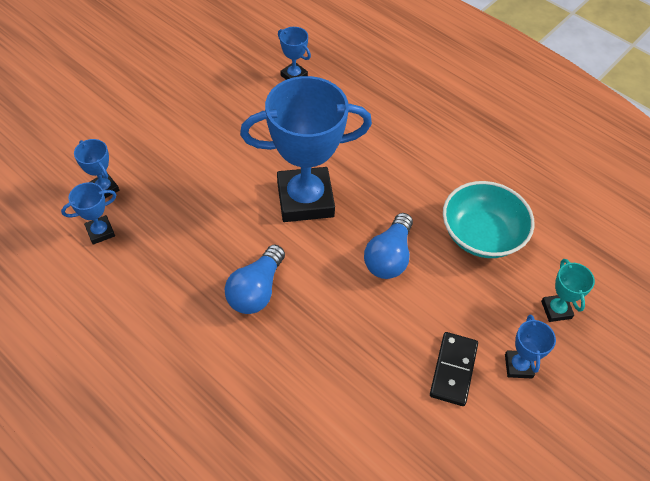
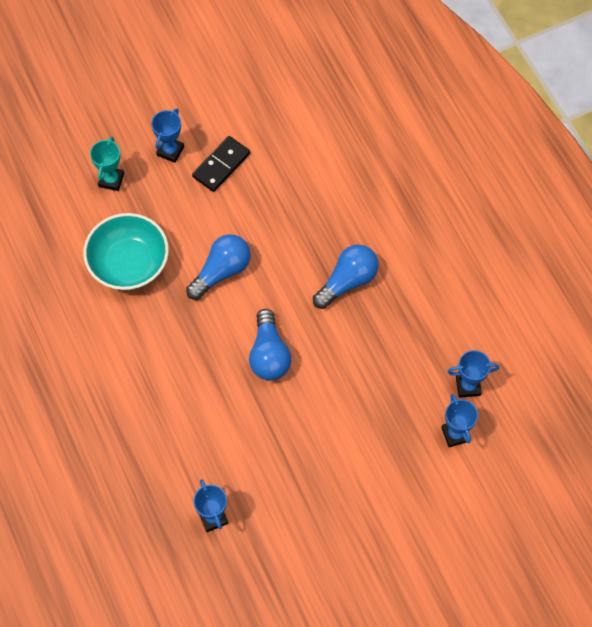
camera: 155 degrees left, 10 degrees up
blue trophy [240,76,372,222] -> blue light bulb [249,309,291,381]

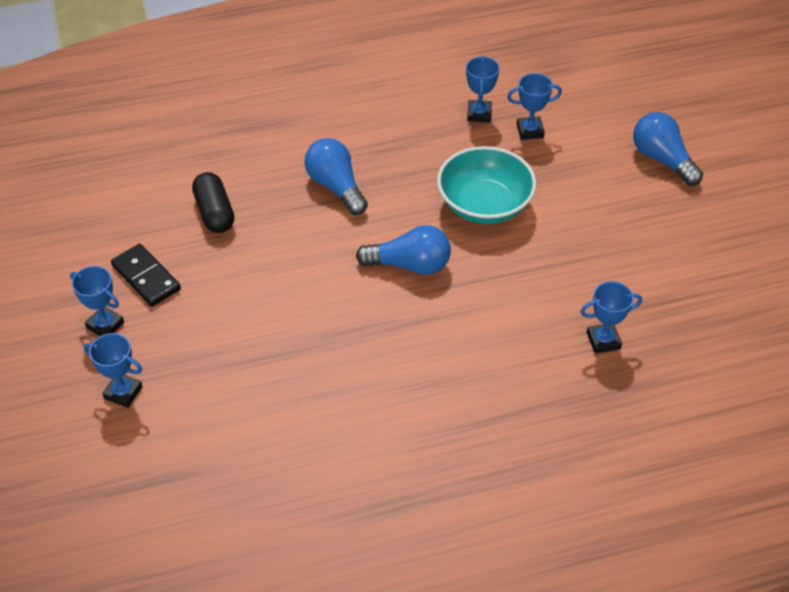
camera: 80 degrees left, 15 degrees down
turquoise bowl [83,213,169,290] -> turquoise bowl moved to [437,146,536,224]
turquoise trophy [90,137,124,191] -> blue trophy [84,333,143,408]
blue light bulb [186,234,251,300] -> blue light bulb moved to [633,112,703,186]
none -> black capsule [192,172,234,233]

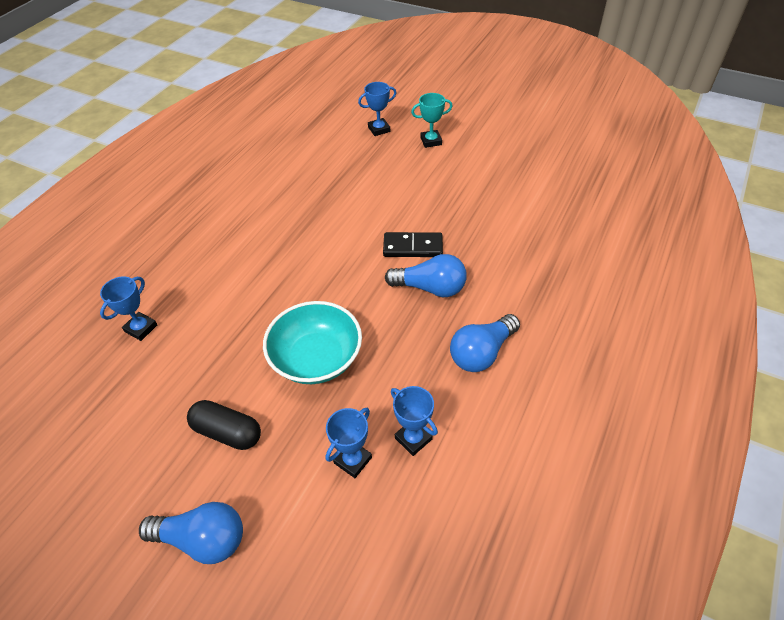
camera: 135 degrees right, 0 degrees up
blue trophy [70,266,124,336] -> turquoise trophy [411,93,453,148]
black domino [111,244,181,307] -> black domino moved to [383,232,443,257]
black capsule [192,172,234,233] -> black capsule moved to [187,400,261,450]
blue light bulb [356,225,451,275] -> blue light bulb moved to [450,314,520,372]

